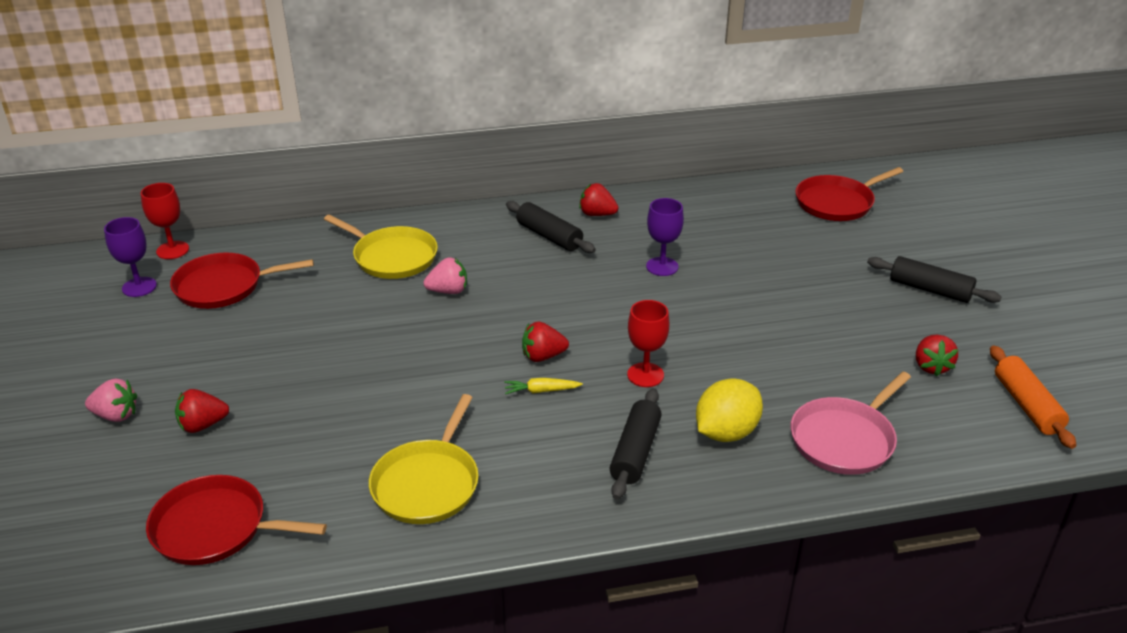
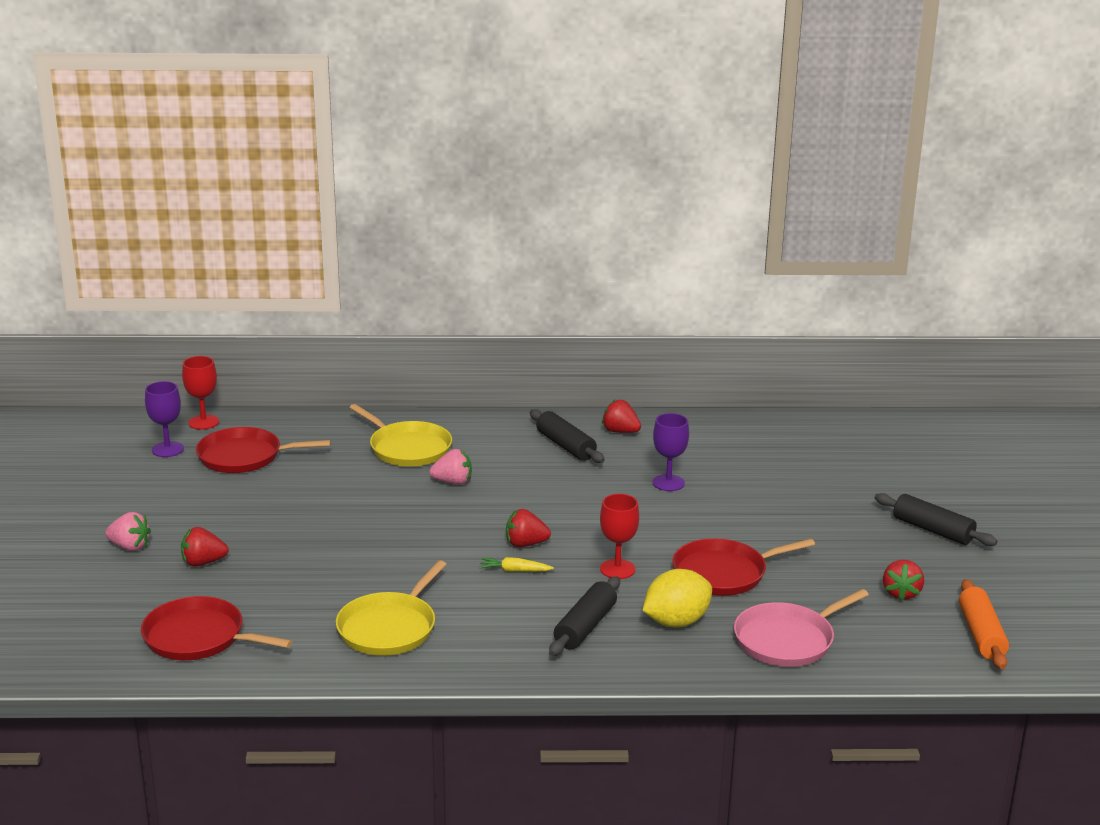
camera: 10 degrees right, 10 degrees down
red pan [795,167,903,221] -> red pan moved to [673,538,815,596]

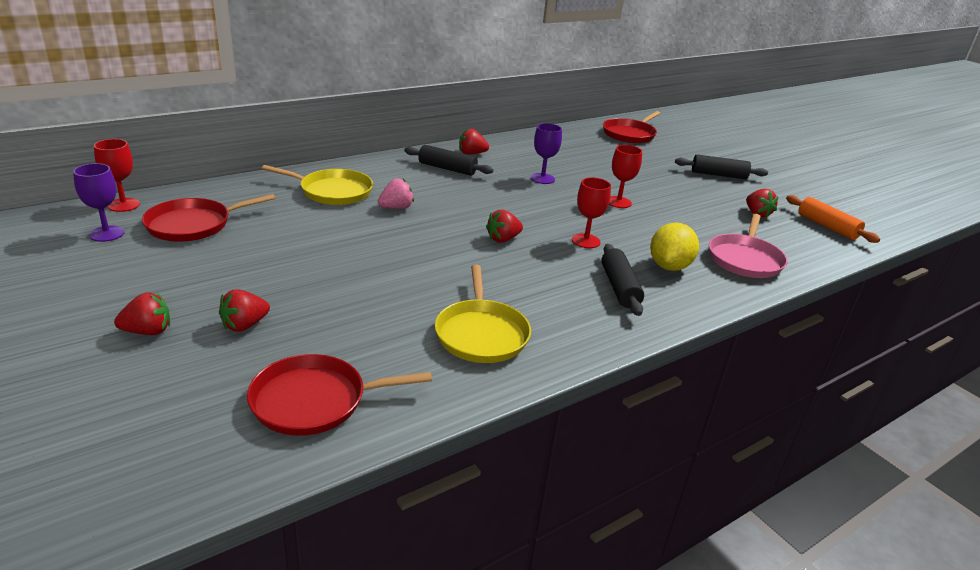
camera: 35 degrees left, 5 degrees up
pink strawberry [105,512,151,551] -> red strawberry [114,292,170,335]
yellow carrot [479,557,554,572] -> none
red pan [673,538,815,596] -> red pan moved to [603,111,660,143]
none -> red goblet [609,145,642,208]

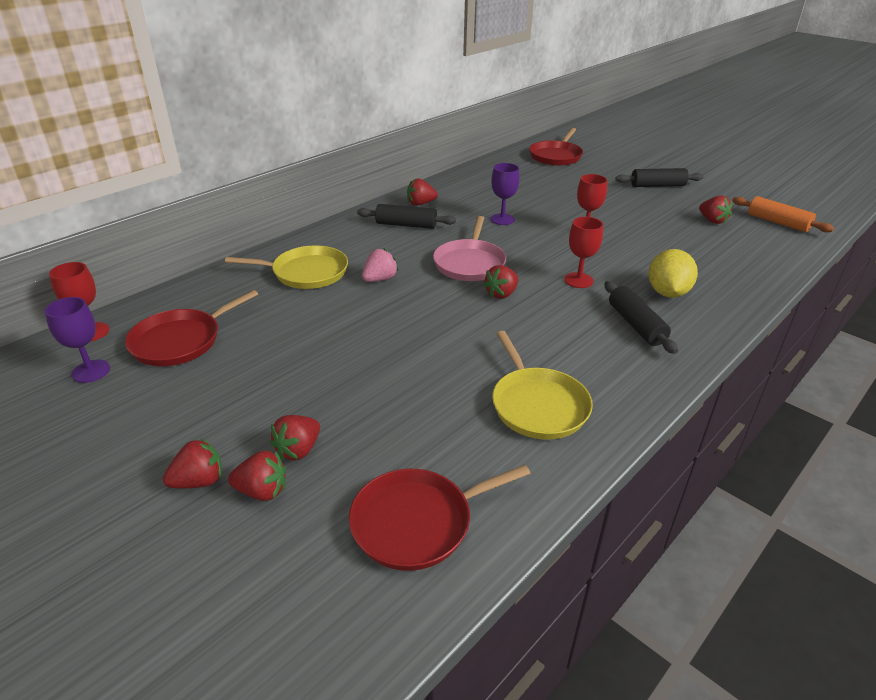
camera: 10 degrees left, 5 degrees up
pink pan [709,214,788,278] -> pink pan moved to [433,216,506,281]
none -> red strawberry [228,451,286,501]

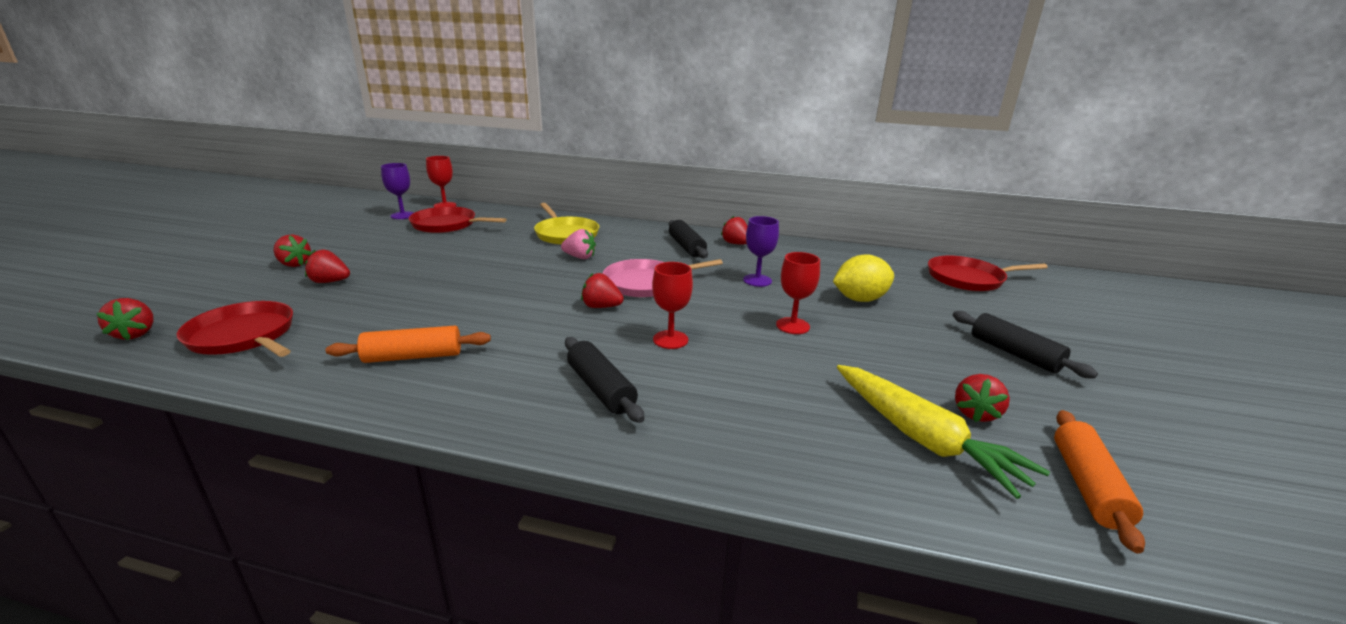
camera: 60 degrees right, 10 degrees down
red strawberry [228,451,286,501] -> red strawberry moved to [96,298,154,340]
yellow pan [492,331,593,440] -> orange rolling pin [326,326,491,363]
black rolling pin [604,281,678,354] -> black rolling pin turned 75 degrees counterclockwise [565,337,645,423]
yellow lemon [648,249,698,297] -> yellow lemon moved to [833,255,894,302]
none -> yellow carrot [837,365,1050,499]

